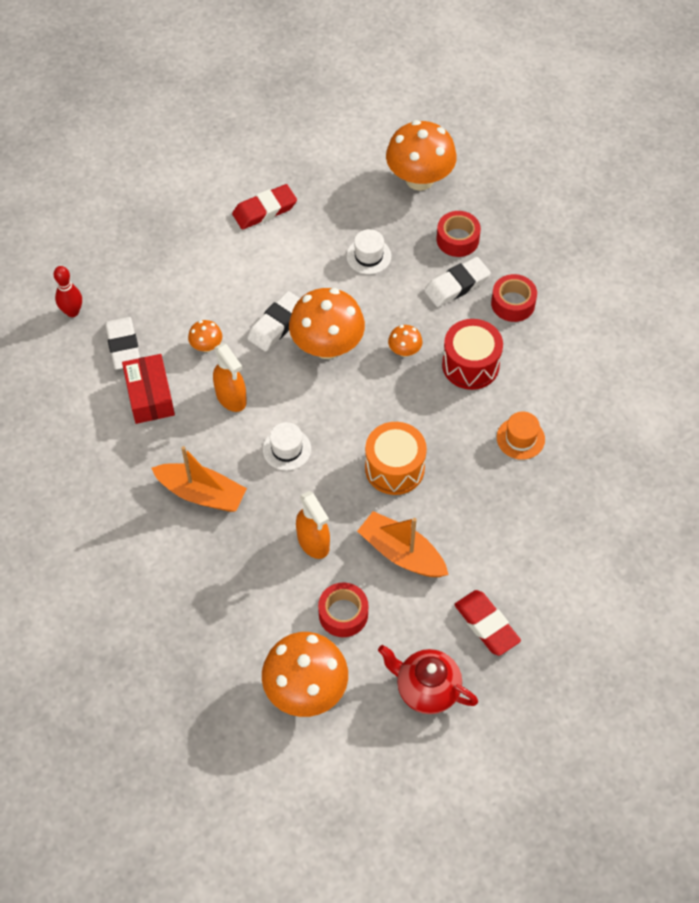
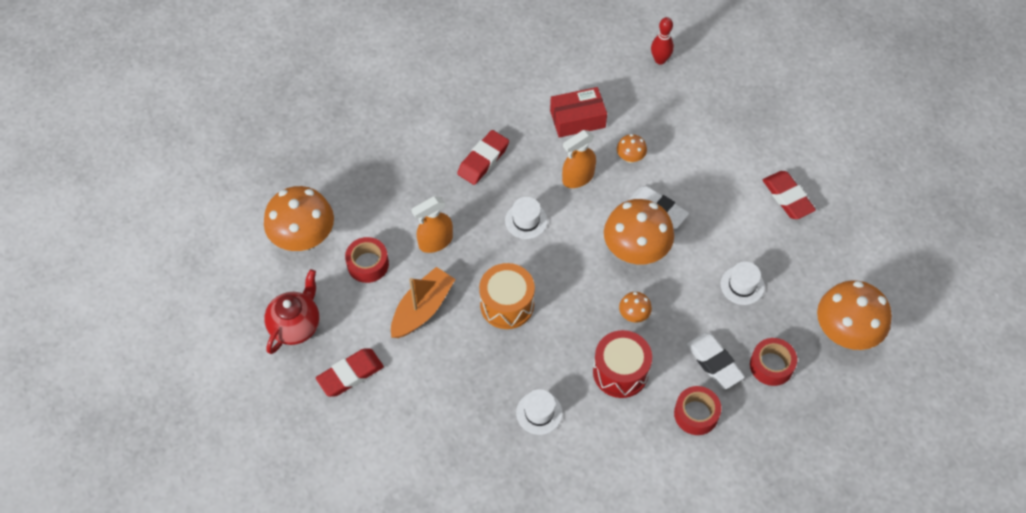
camera: 90 degrees right, 0 degrees up
white eraser [105,317,140,370] -> none
orange boat [151,446,247,512] -> red eraser [457,130,509,185]
orange hat [497,412,545,460] -> white hat [516,389,563,435]

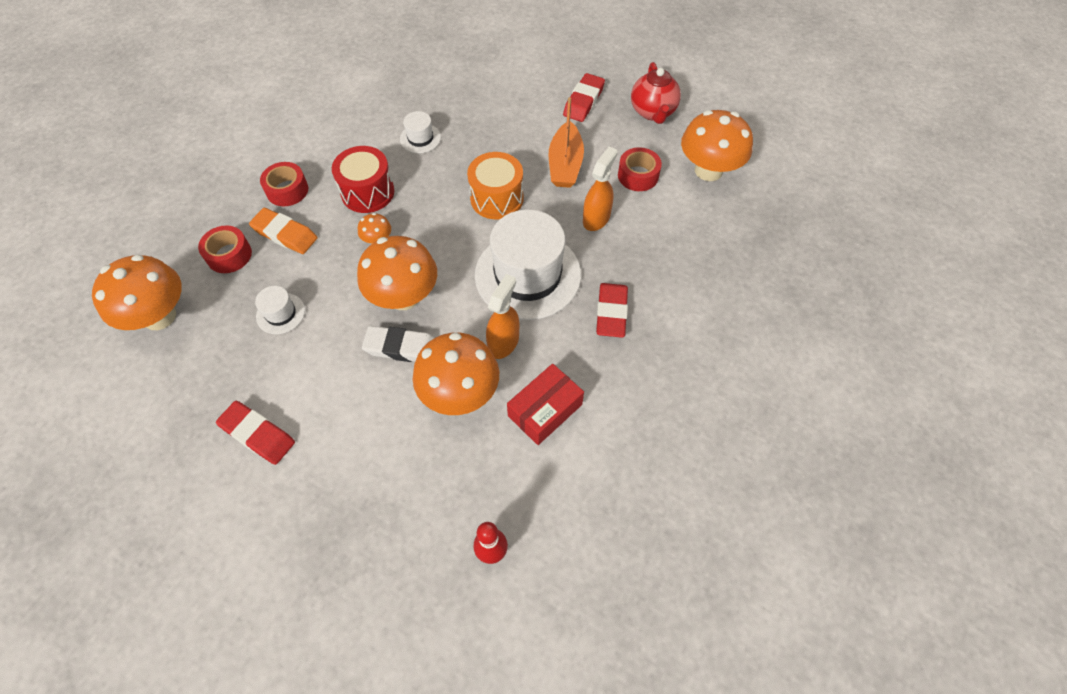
camera: 150 degrees right, 0 degrees up
white hat [505,197,548,239] -> white hat [475,210,581,320], size x2.28
orange mushroom [617,134,647,163] -> orange mushroom [413,333,499,415], size x2.19
white eraser [686,333,745,389] -> orange eraser [249,208,318,254]

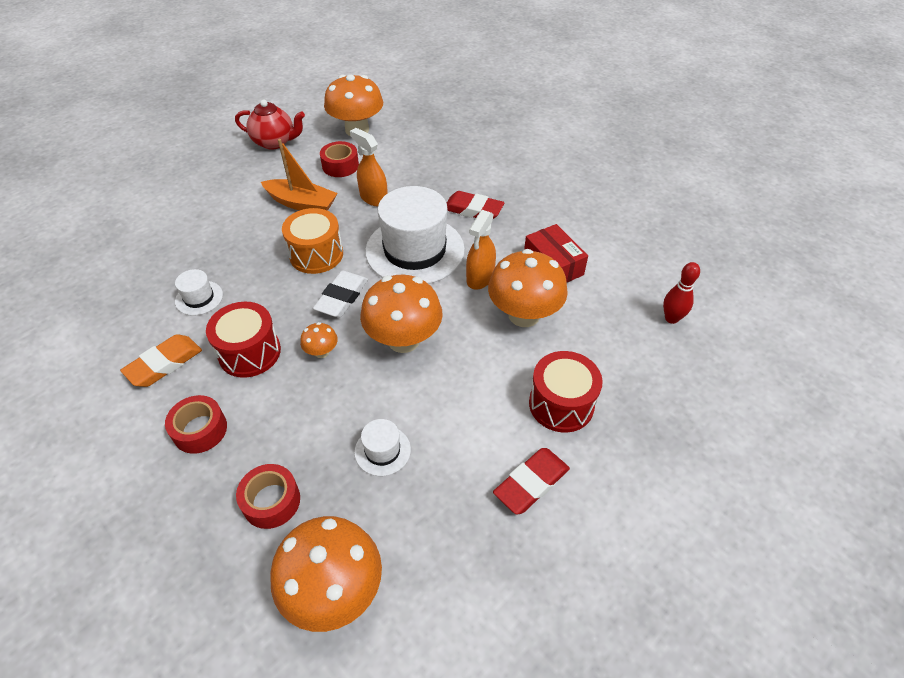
camera: 75 degrees left, 10 degrees down
orange eraser [249,208,318,254] -> orange eraser moved to [120,334,202,387]
white eraser [362,326,435,362] -> white eraser moved to [313,271,368,317]
orange spray bottle [486,274,519,359] -> orange spray bottle turned 105 degrees counterclockwise [466,210,496,290]
red eraser [563,73,605,122] -> none
none -> red drum [529,351,603,432]

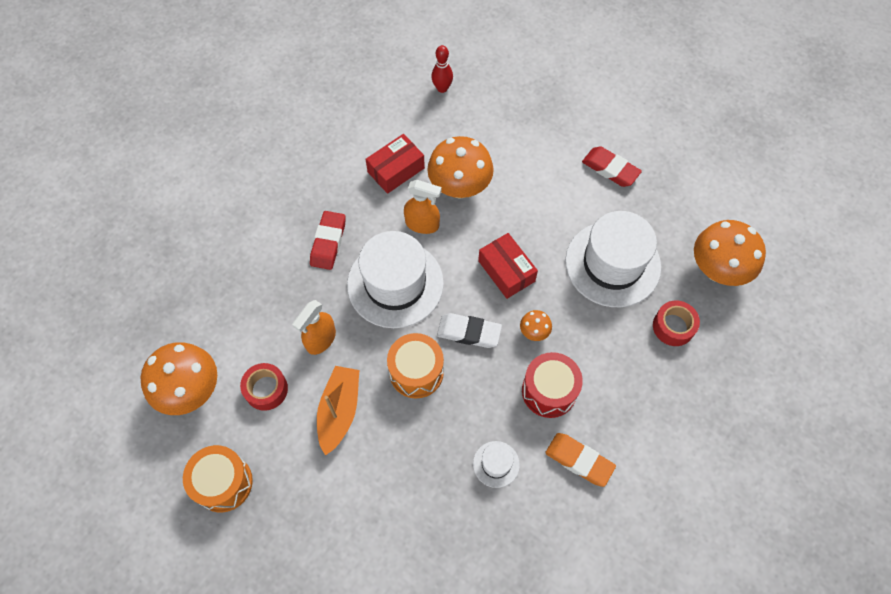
camera: 100 degrees left, 15 degrees up
red tape [165,395,227,454] -> none
red teapot [235,100,305,150] -> orange drum [183,445,253,512]
white hat [354,419,411,476] -> white hat [565,211,661,307], size x2.28
orange mushroom [360,275,443,353] -> red box [478,233,538,299]
red drum [529,351,603,432] -> none

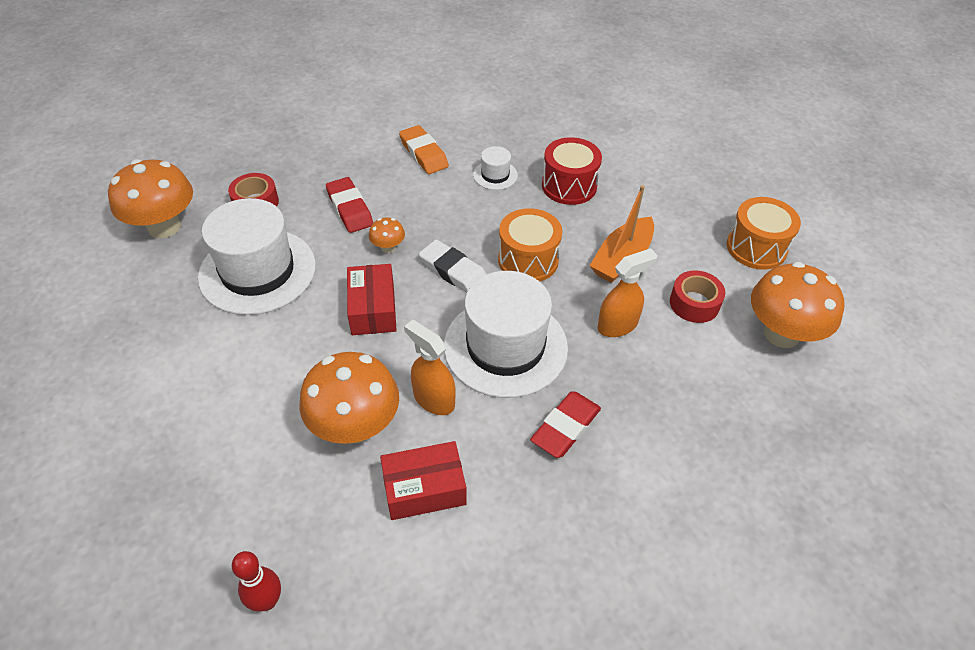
camera: 155 degrees left, 15 degrees down
red drum [522,352,583,418] -> red drum moved to [542,137,602,205]
red eraser [582,146,642,187] -> red eraser moved to [326,177,373,233]

